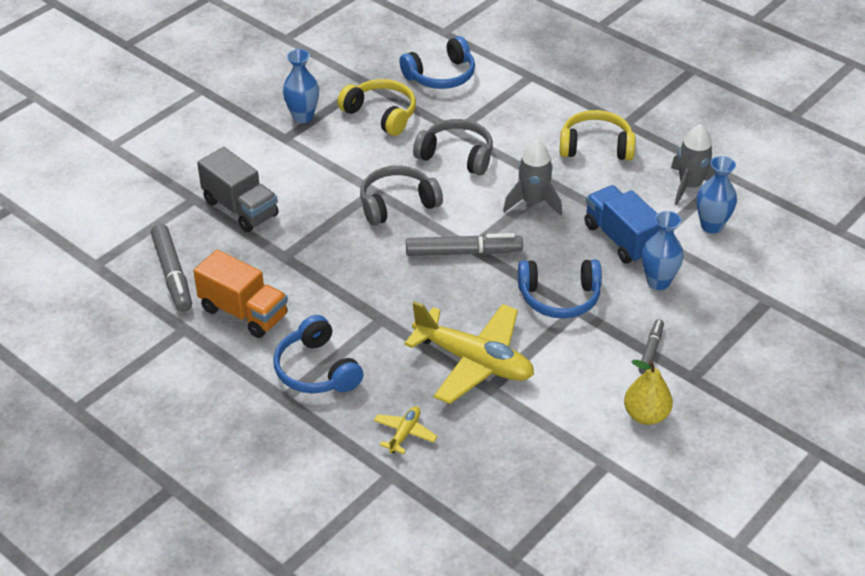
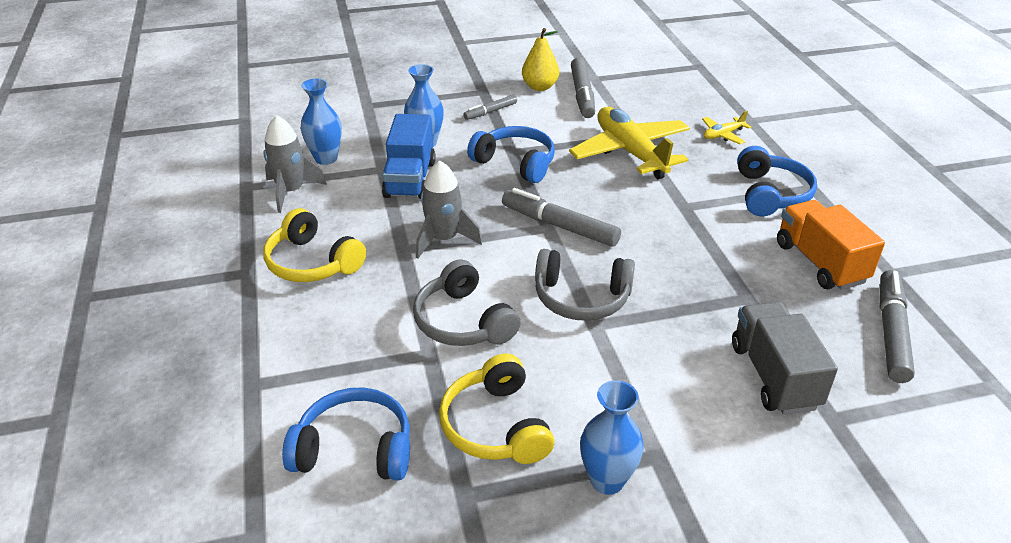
camera: 145 degrees left, 5 degrees down
none -> grey marker [571,57,595,118]

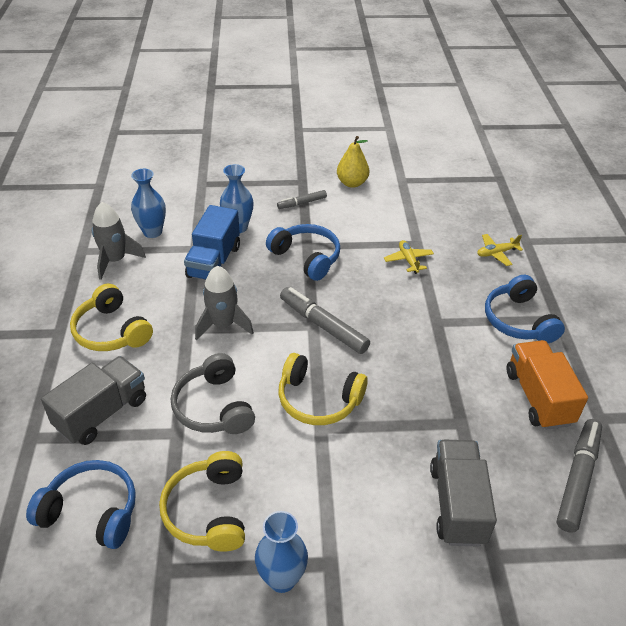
camera: 10 degrees right, 5 degrees up
grey headphones [535,249,635,321] -> yellow headphones [278,353,368,425]
yellow plane [569,107,690,179] -> yellow plane [384,240,434,274], size x0.45
grey marker [571,57,595,118] -> none
blue headphones [737,146,817,216] -> blue headphones turned 150 degrees clockwise [485,275,565,343]
none -> grey truck [41,356,146,445]

